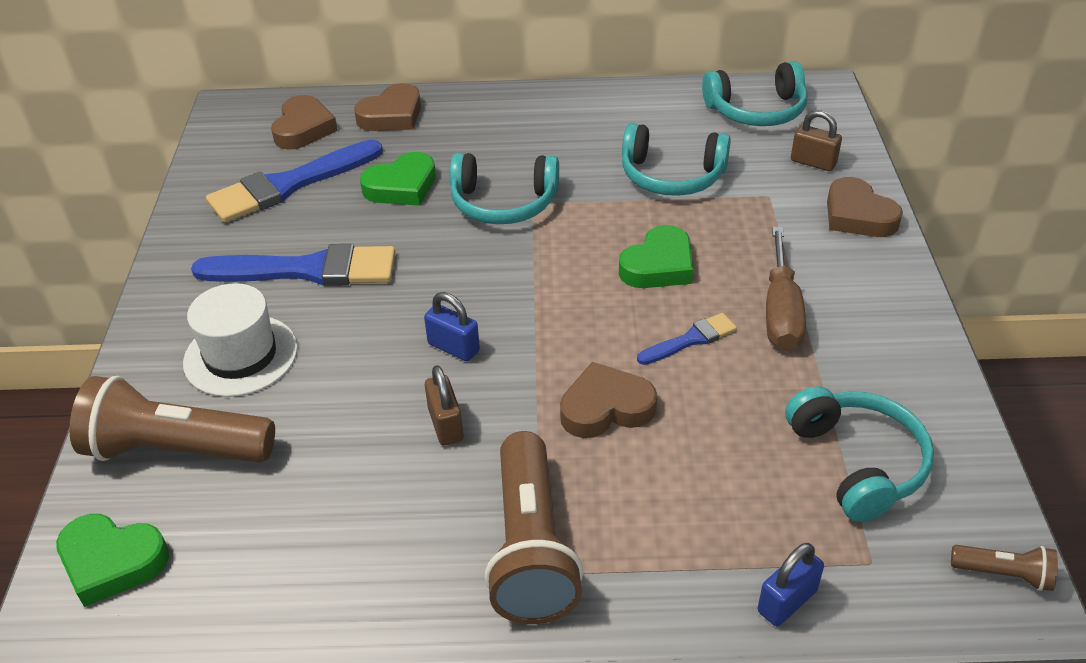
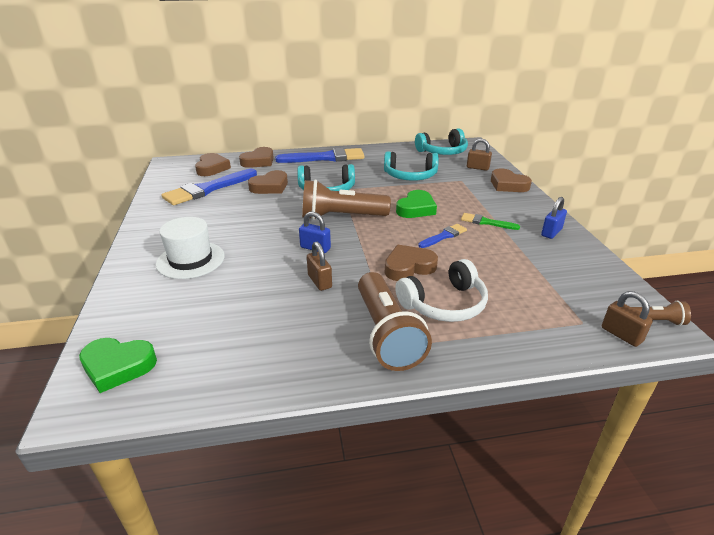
camera: 10 degrees left, 10 degrees down
brown flashlight [69,376,275,463] -> brown flashlight moved to [302,179,391,220]
blue brush [191,244,395,286] -> blue brush moved to [275,148,365,163]
green heart [360,152,436,206] -> brown heart [248,170,288,194]
blue padlock [758,543,824,626] -> blue padlock moved to [541,197,567,239]
brown screwdriver [766,227,806,351] -> green brush [461,213,520,230]
turquoise headphones [785,386,934,522] -> none
none -> white headphones [395,259,488,322]
none -> brown padlock [602,291,653,347]

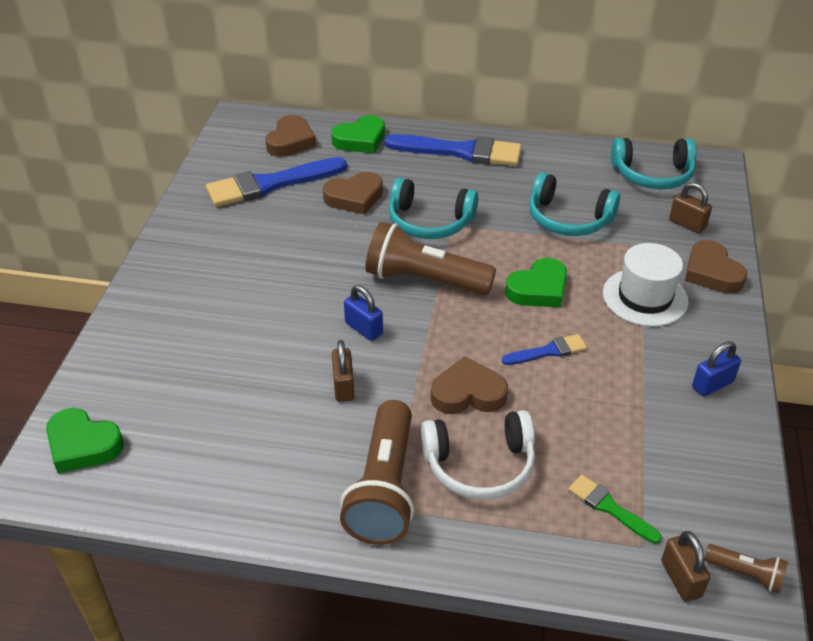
camera: 20 degrees right, 10 degrees up
white hat [156,217,225,279] -> white hat moved to [603,243,688,327]
brown heart [239,147,274,168] -> green heart [331,115,385,153]
green brush [461,213,520,230] -> green brush moved to [568,475,662,544]

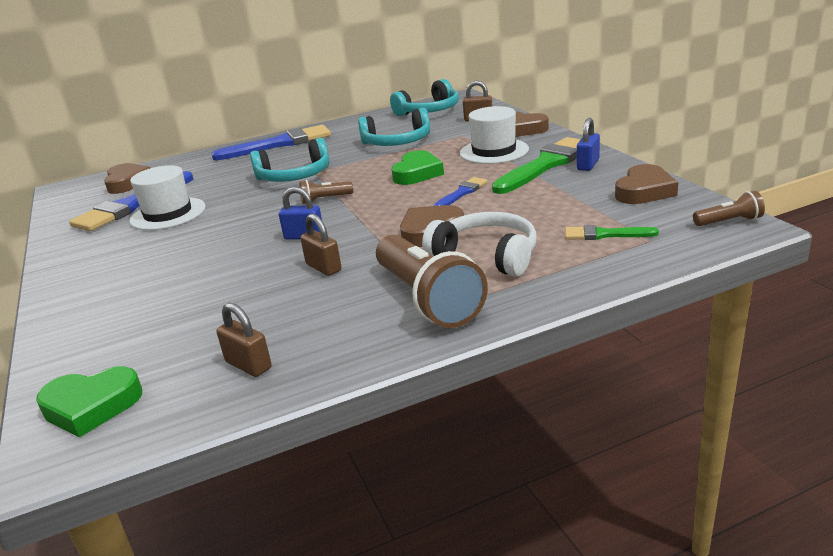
camera: 30 degrees left, 15 degrees down
brown heart [323,172,383,215] -> brown heart moved to [615,164,678,204]
green heart [331,115,385,153] -> none
brown flashlight [365,222,496,295] -> brown flashlight [300,180,353,204], size x0.46
white headphones [421,410,535,500] -> white headphones turned 105 degrees counterclockwise [422,212,537,277]
brown padlock [661,531,710,602] -> brown padlock moved to [216,303,272,377]
none -> white hat [129,165,206,230]
none -> green brush [492,137,581,194]

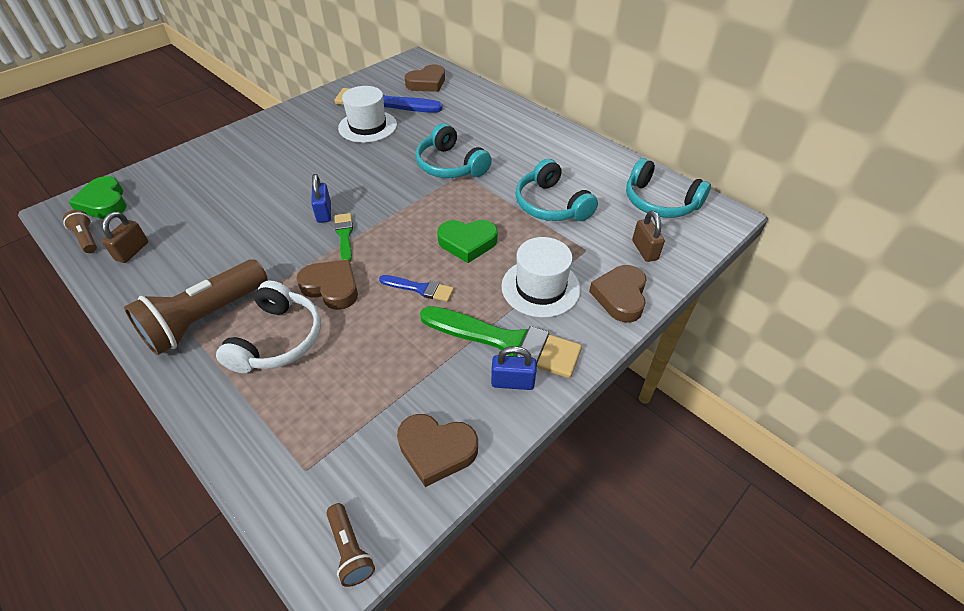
camera: 65 degrees right, 20 degrees up
blue brush [212,125,331,160] -> none
brown flashlight [300,180,353,204] -> brown flashlight moved to [63,210,97,253]
brown padlock [300,214,342,276] -> none
green brush [565,225,659,240] -> green brush moved to [335,213,353,262]

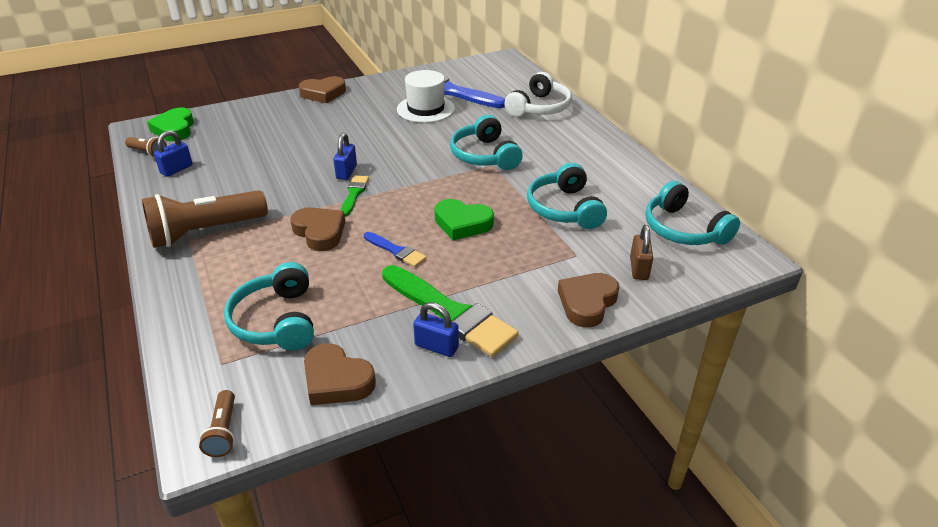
camera: 20 degrees right, 10 degrees down
brown flashlight [63,210,97,253] -> brown flashlight turned 135 degrees clockwise [125,137,167,158]
brown padlock [102,212,148,263] -> blue padlock [154,131,192,177]
white headphones [216,280,321,373] -> white headphones moved to [504,72,572,117]
brown heart [405,64,445,92] -> brown heart moved to [299,76,346,103]
white hat [501,237,581,318] -> none
none -> turquoise headphones [224,262,314,351]

